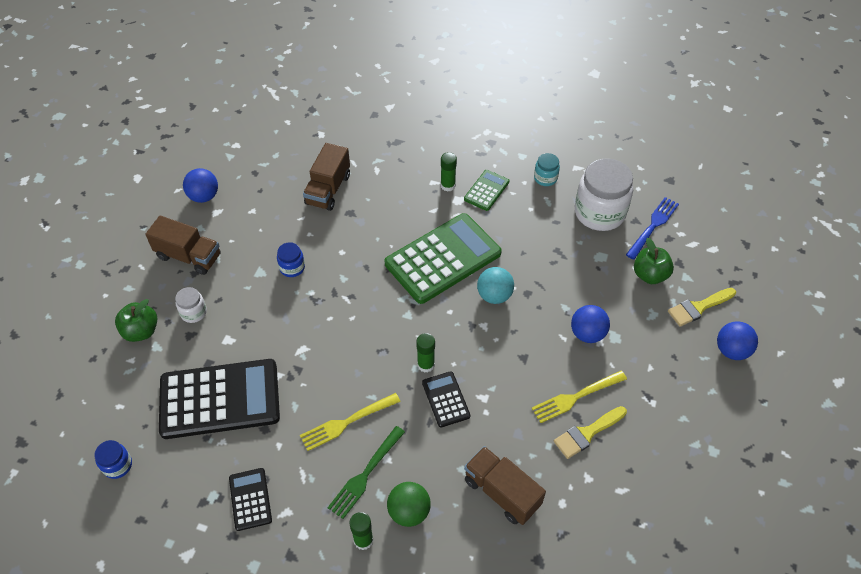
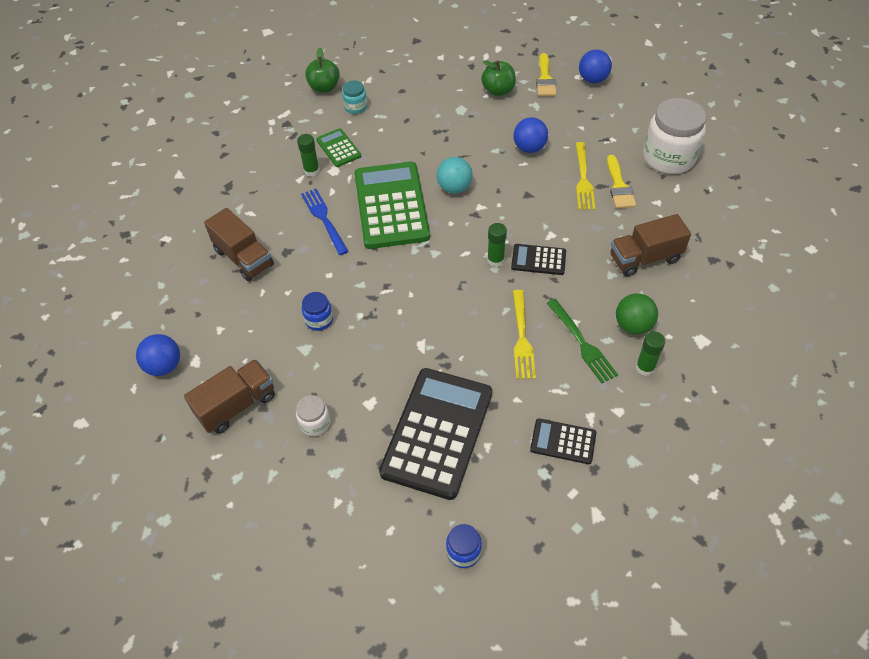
camera: 60 degrees left, 0 degrees up
green apple [115,299,157,342] -> green apple moved to [305,48,340,93]
white jar [575,158,633,231] -> white jar moved to [643,98,706,174]
blue fork [626,197,679,260] -> blue fork moved to [301,189,349,255]

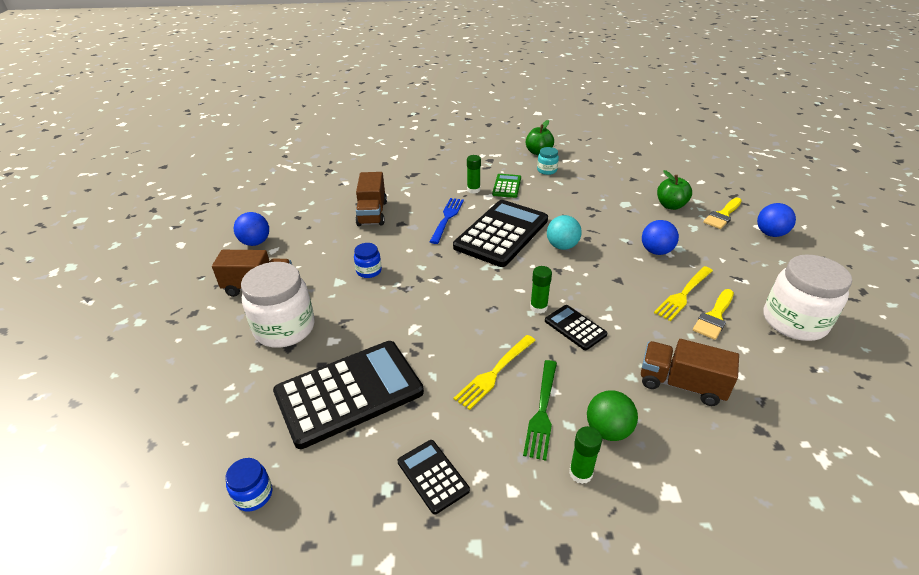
camera: 40 degrees right, 15 degrees down
white jar [296,395,330,436] -> white jar [241,262,314,348], size x2.11
green calculator [354,162,430,249] -> black calculator [453,200,548,267]

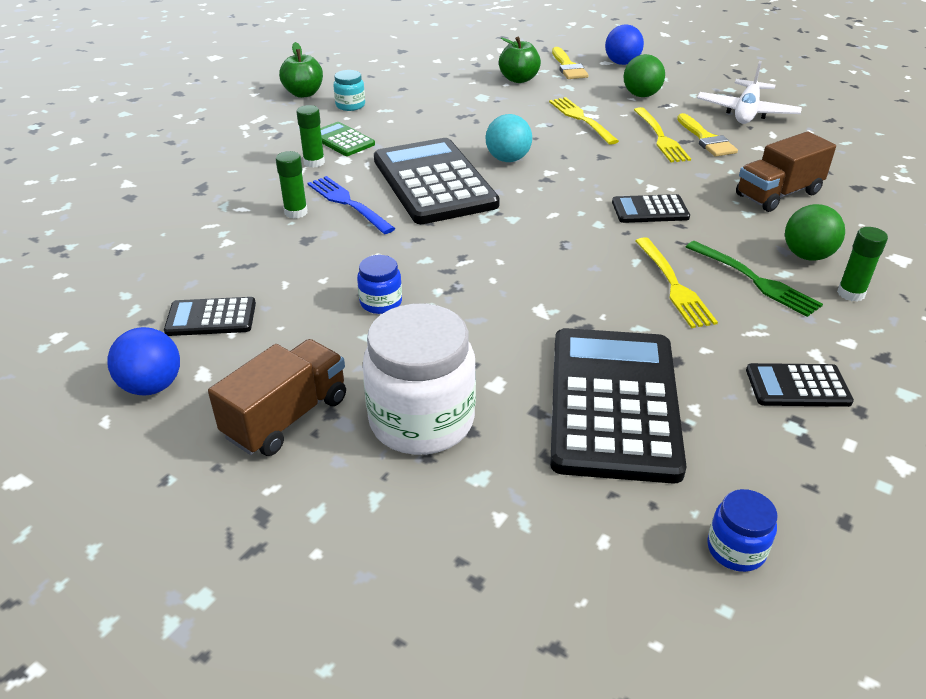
camera: 55 degrees left, 0 degrees up
brown truck [355,172,387,226] -> none
green glue stick [530,266,552,313] -> green glue stick moved to [276,151,308,219]
blue ball [642,220,679,255] -> yellow fork [549,97,619,145]
white jar [763,254,852,341] -> white plane [697,61,802,124]
none -> black calculator [164,297,256,336]
none -> green ball [623,54,665,97]

